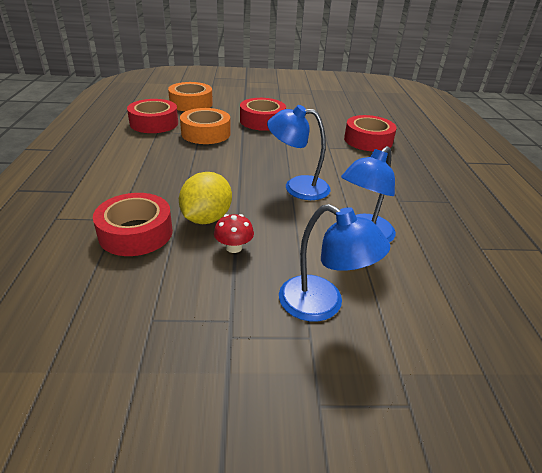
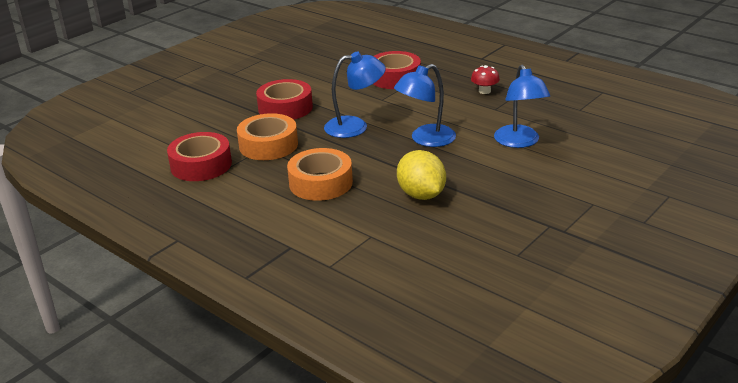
camera: 45 degrees left, 5 degrees down
red tape [93,193,173,256] -> none
orange tape [168,82,213,111] -> orange tape moved to [287,148,353,201]
red mushroom [214,214,254,253] -> red mushroom moved to [471,65,500,94]
blue lamp [279,204,390,322] -> blue lamp moved to [324,51,386,138]

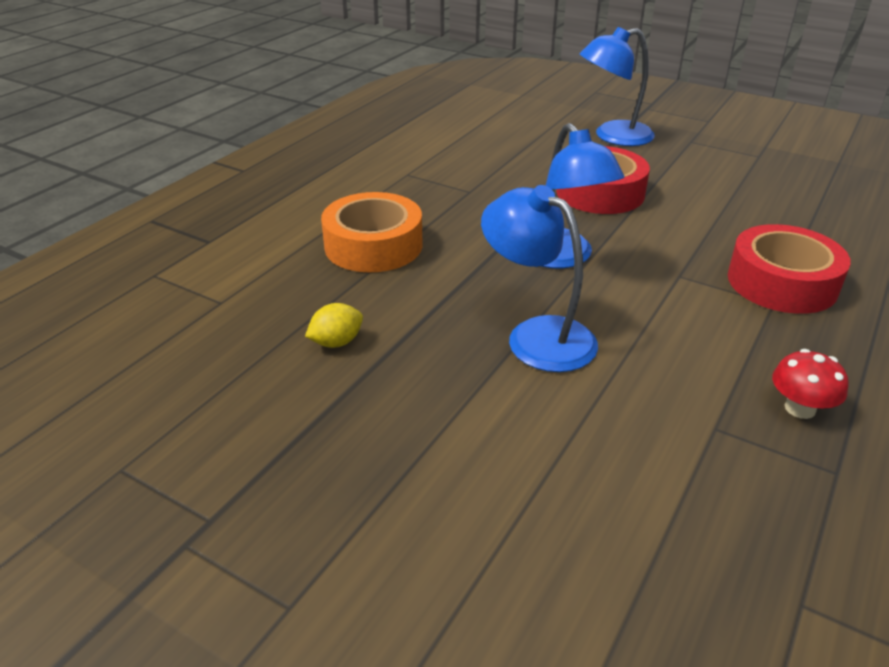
camera: 80 degrees right, 5 degrees up
red tape [167,132,232,181] -> none
orange tape [237,113,298,160] -> none
yellow lemon [397,150,446,200] -> yellow lemon [305,303,363,348], size x0.51
blue lamp [494,65,550,148] -> blue lamp moved to [580,27,655,146]

